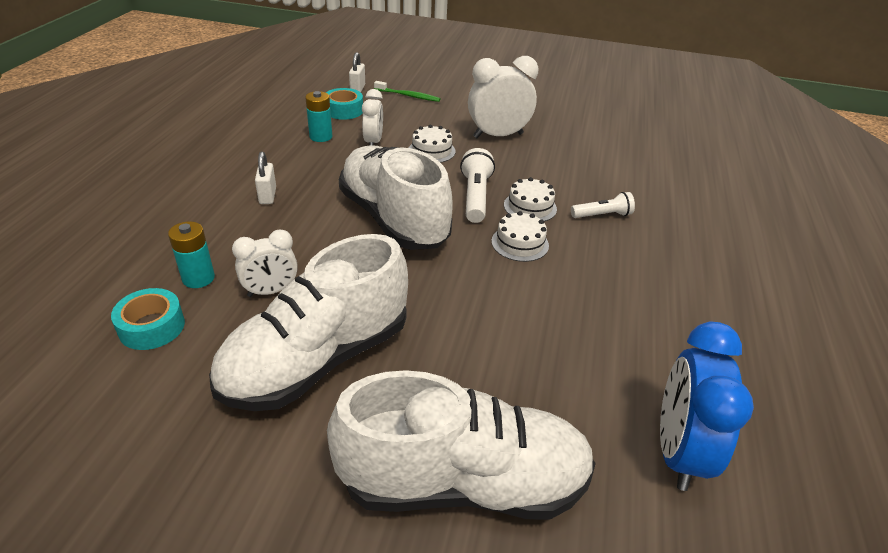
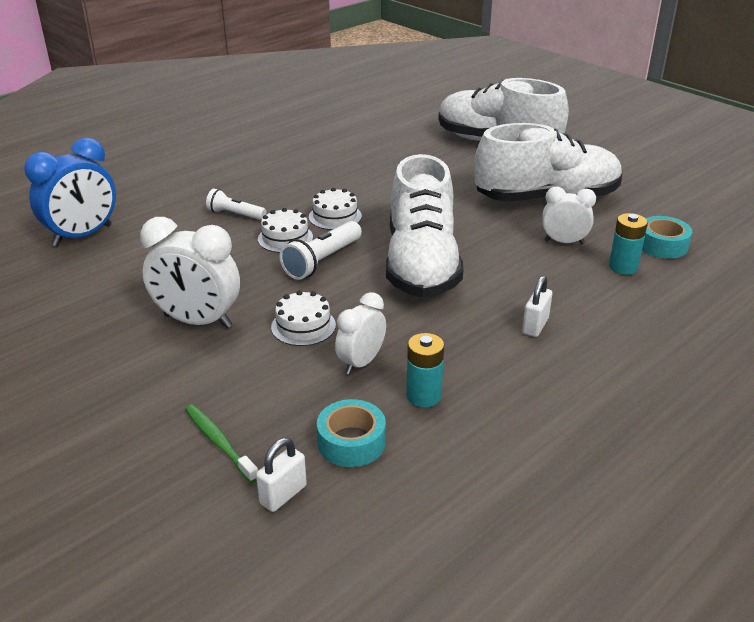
camera: 145 degrees left, 5 degrees down
blue clock [660,321,754,491] -> blue clock moved to [24,138,116,246]

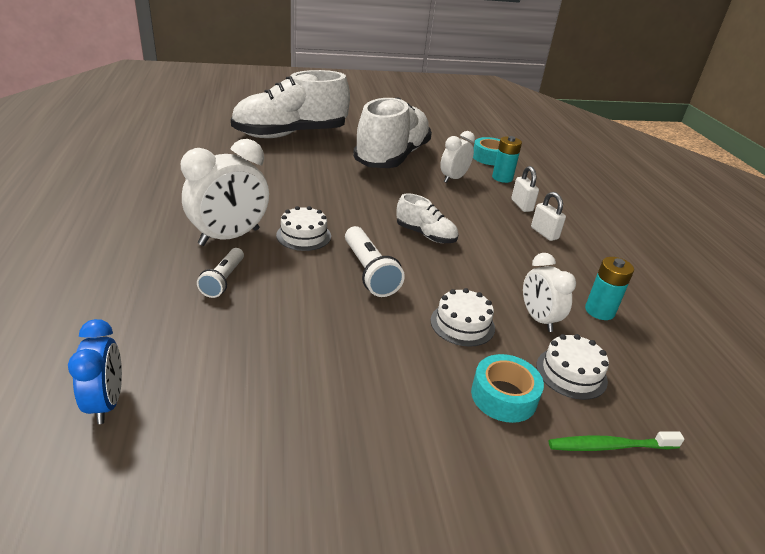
camera: 60 degrees left, 0 degrees up
blue clock [24,138,116,246] -> blue clock [68,319,122,424], size x0.61
white clock [140,217,240,329] -> white clock moved to [181,139,269,246]
white flashlight [206,189,266,220] -> white flashlight turned 45 degrees counterclockwise [197,248,244,298]
white padlock [256,438,307,512] -> white padlock moved to [511,166,539,212]
white cake [258,208,313,253] -> white cake moved to [536,334,609,400]
turquoise tape [317,399,386,467] -> turquoise tape moved to [471,354,544,423]
white shoe [386,154,463,298] -> white shoe [396,193,459,243], size x0.45

